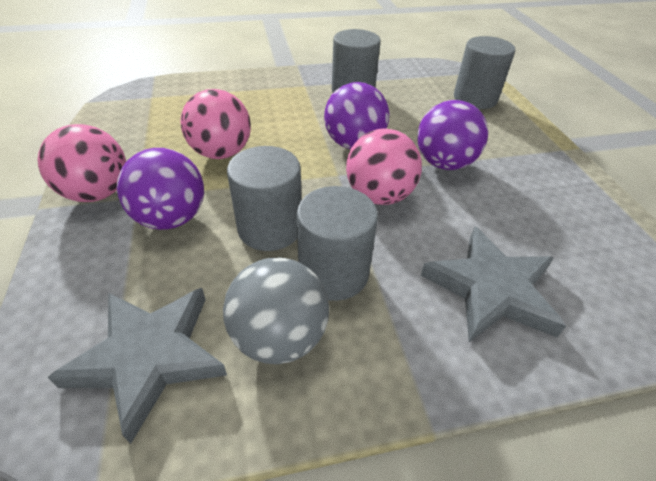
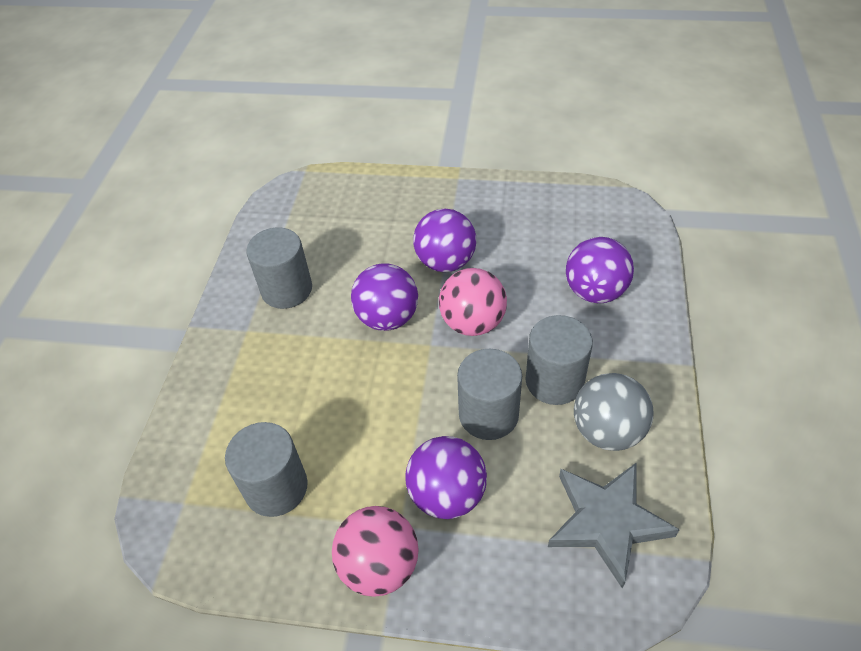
camera: 65 degrees left, 5 degrees up
pink ball [181,89,251,159] -> none
grey star [421,226,566,342] -> purple ball [566,237,634,303]
grey cylinder [454,36,515,109] -> grey cylinder moved to [225,422,308,517]

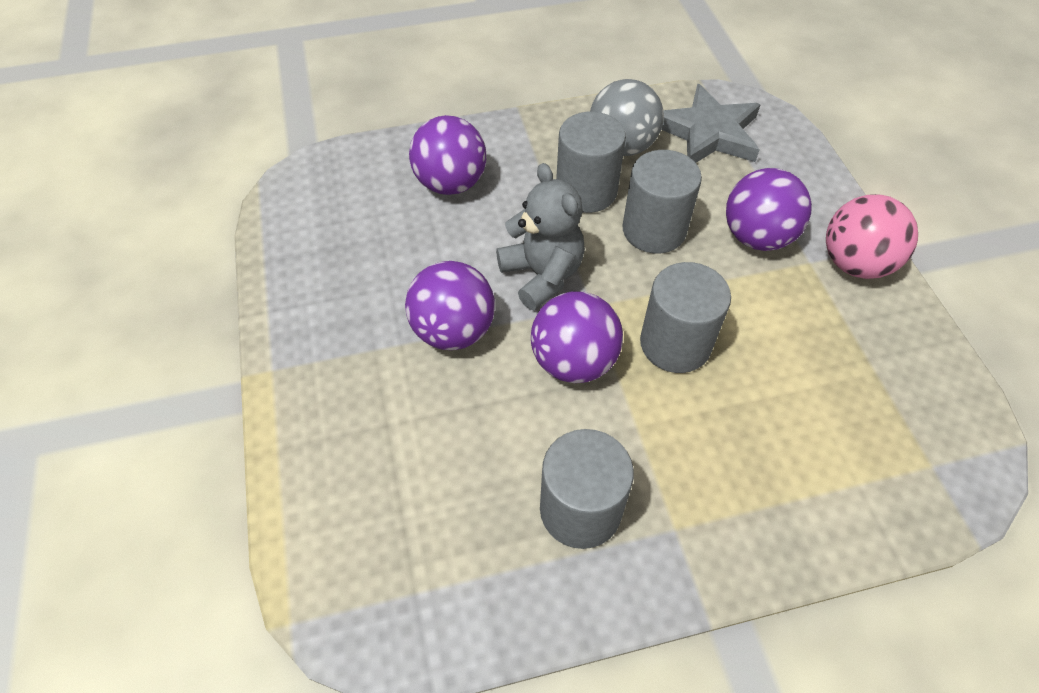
camera: 115 degrees left, 5 degrees up
grey cylinder [225,422,308,517] -> grey cylinder moved to [640,262,731,373]
pink ball [439,268,507,336] -> grey teddy bear [496,163,585,310]

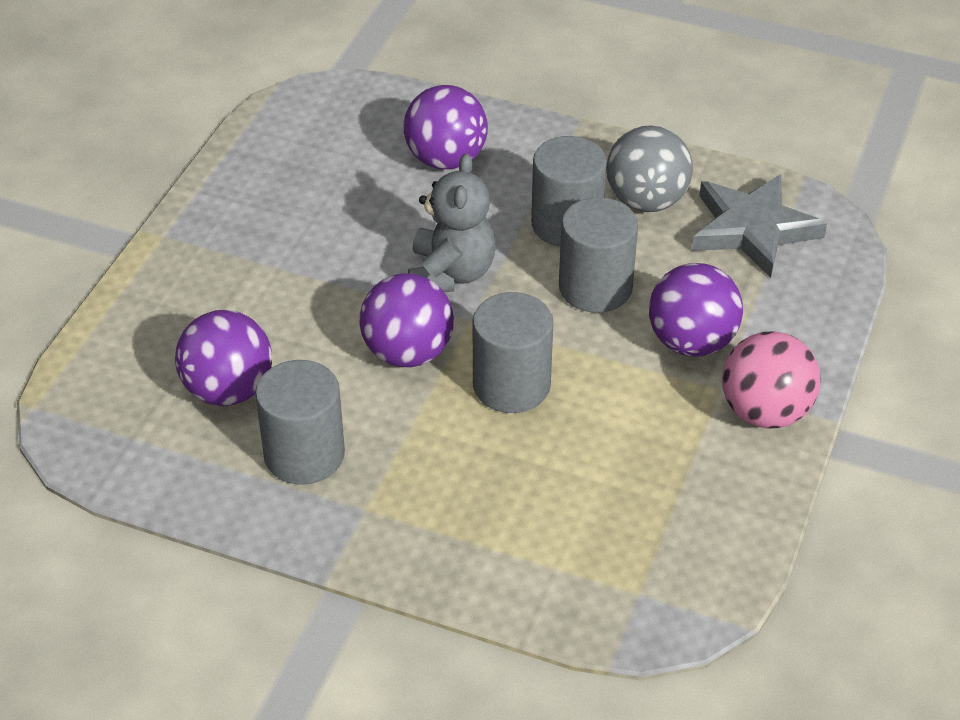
camera: 35 degrees right, 10 degrees down
purple ball [405,261,495,350] -> purple ball moved to [175,310,272,406]

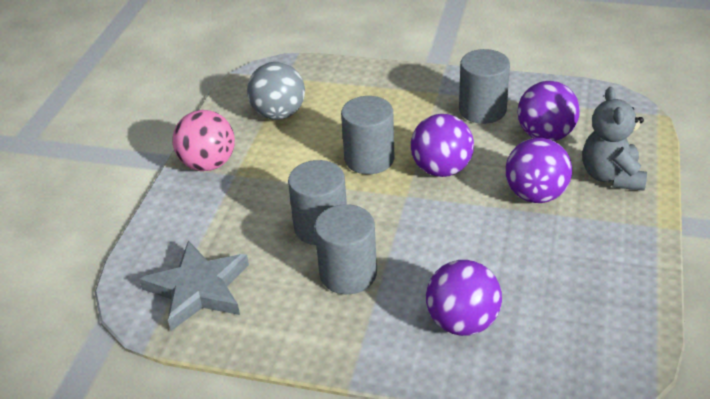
camera: 175 degrees right, 5 degrees down
grey teddy bear [408,154,496,292] -> grey teddy bear moved to [583,87,647,191]
grey ball [606,125,693,212] -> grey ball moved to [247,62,305,120]
purple ball [649,263,743,357] -> purple ball moved to [506,138,572,203]

